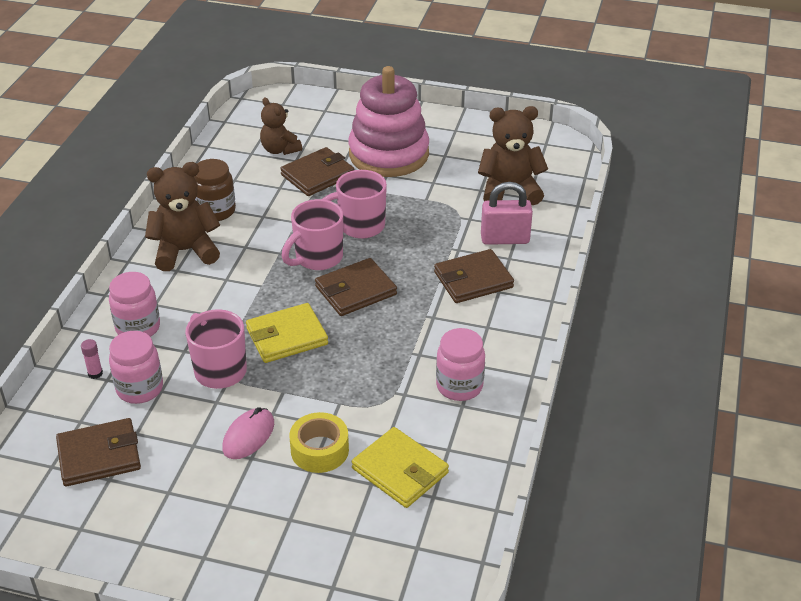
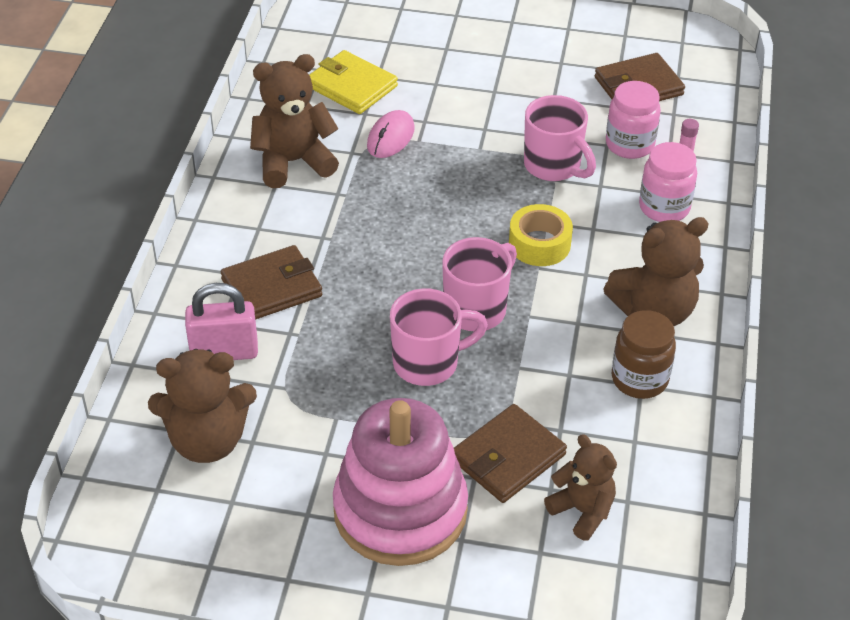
camera: 175 degrees right, 5 degrees up
pink mouse [222,407,274,459] -> pink mouse moved to [367,110,415,158]
yellow wallet [246,303,328,363] -> none
yellow tape [289,412,349,473] -> yellow tape moved to [509,204,573,266]
brown wallet [315,258,397,316] -> none
pink jar [436,328,485,401] -> brown teddy bear [250,54,339,188]

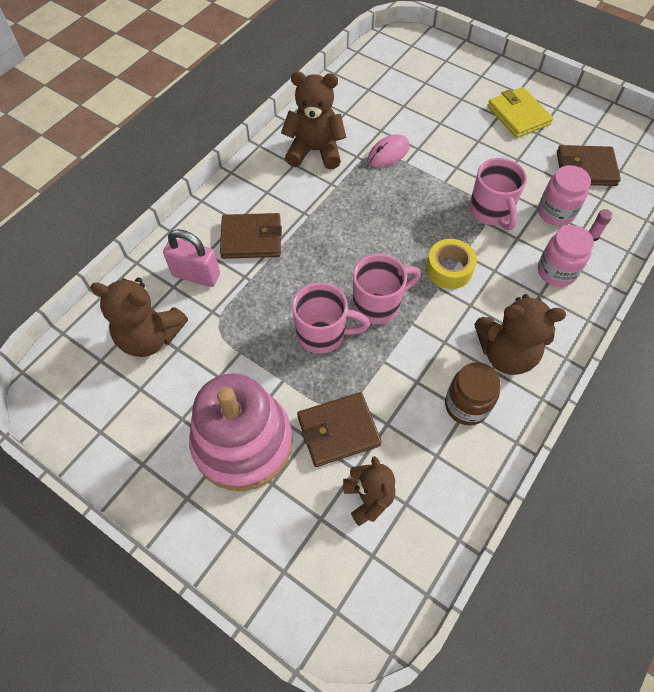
camera: 25 degrees right, 15 degrees up
yellow wallet [309,50,398,114] -> yellow wallet moved to [487,87,553,138]

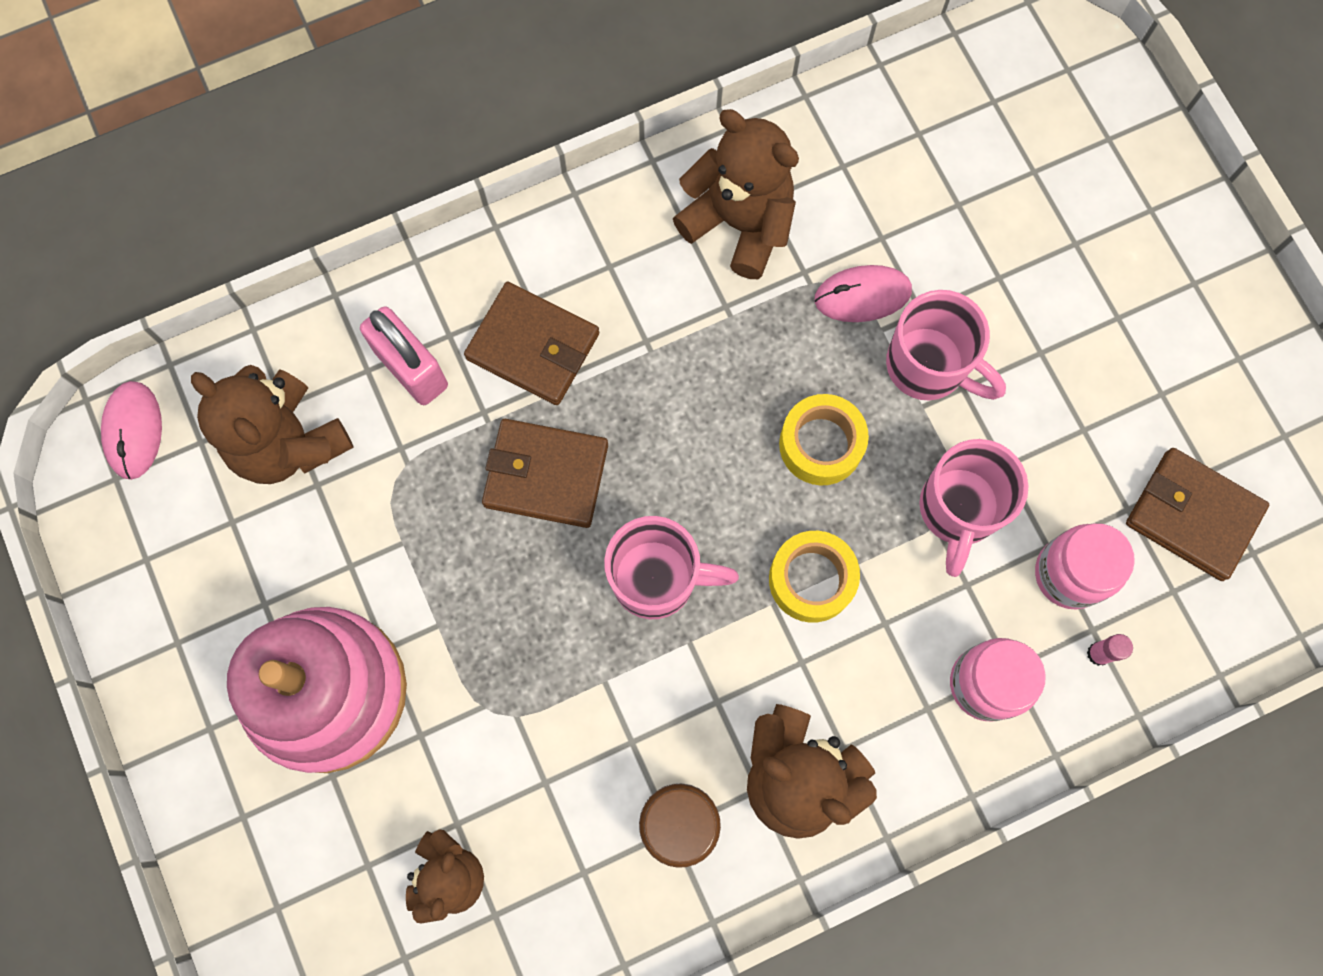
camera: 30 degrees right, 15 degrees up
pink mug [292,282,370,354] -> pink mug moved to [886,290,1006,400]
brown wallet [297,392,382,467] -> brown wallet moved to [482,419,608,528]
yellow wallet [487,87,553,138] -> none
none -> pink mouse [101,381,162,480]
none -> yellow tape [779,394,869,485]

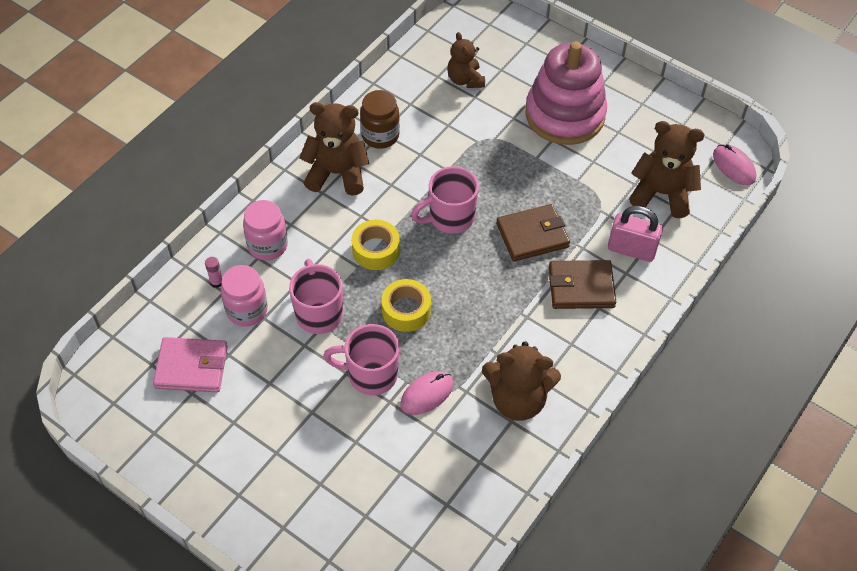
camera: 150 degrees right, 20 degrees down
brown wallet [1126,448,1269,581] -> pink wallet [153,337,228,392]

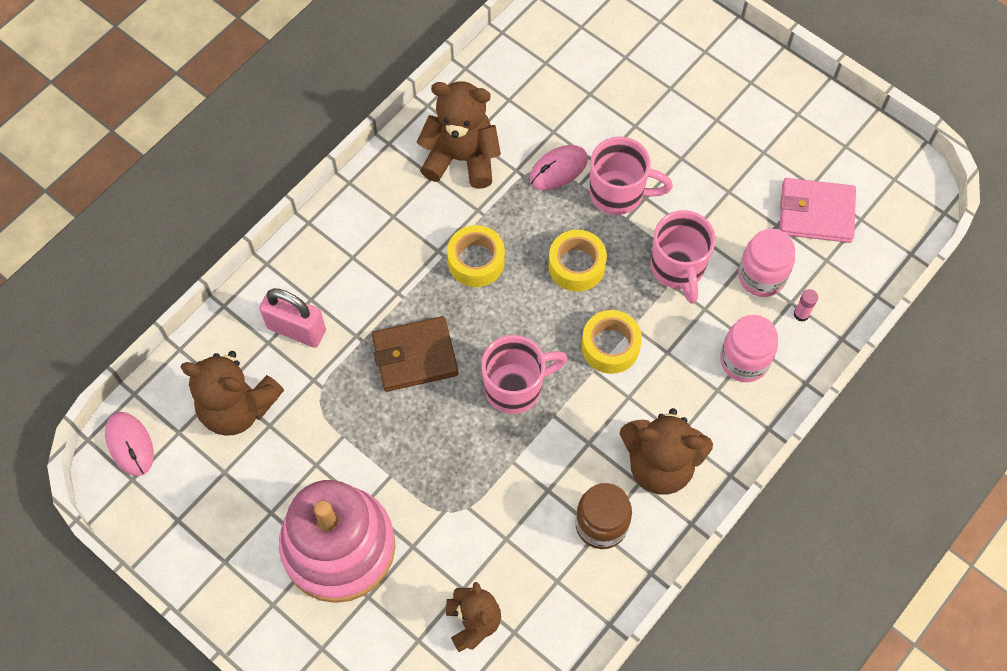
camera: 175 degrees left, 10 degrees up
brown wallet [549,260,616,309] -> none
none -> yellow tape [447,225,505,287]

